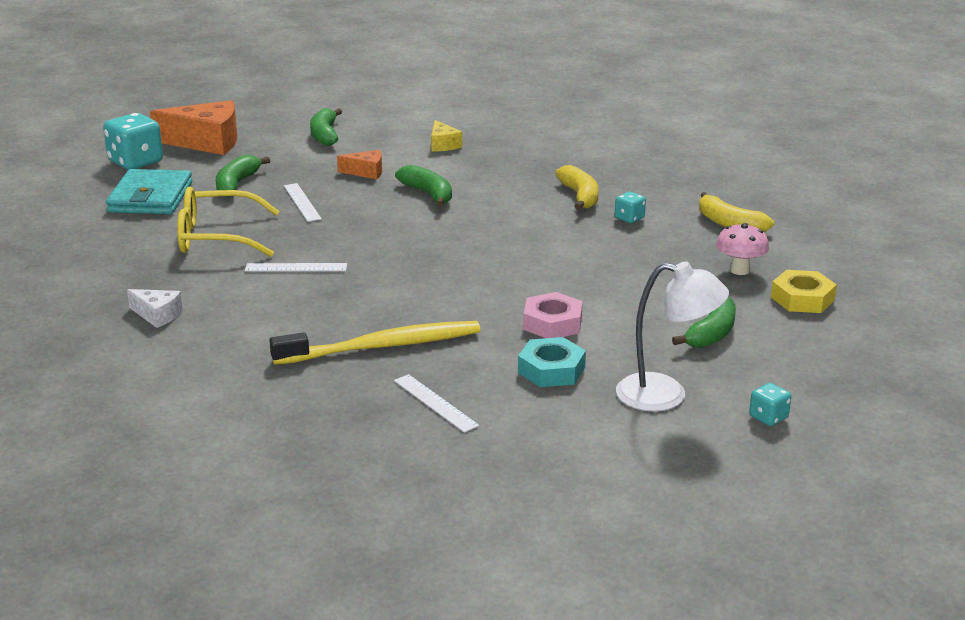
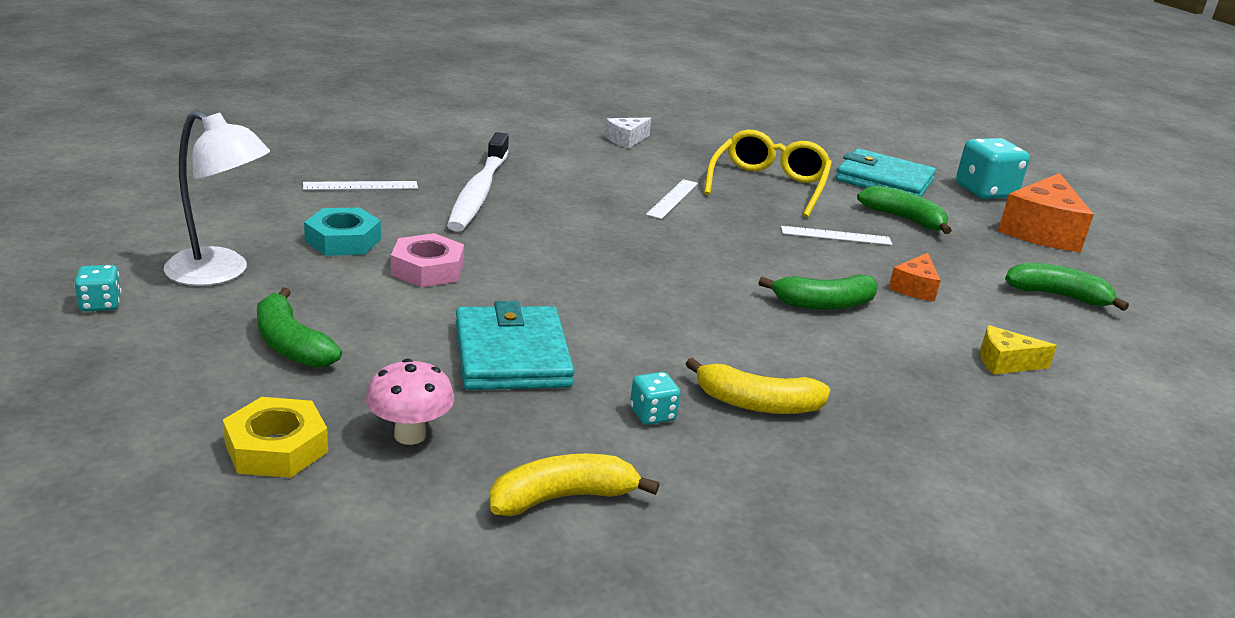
camera: 110 degrees right, 0 degrees up
yellow toothbrush [269,321,481,365] -> white toothbrush [447,132,509,232]
white lamp [616,262,729,412] -> white lamp turned 105 degrees counterclockwise [164,111,270,286]
none -> turquoise wallet [456,301,575,390]

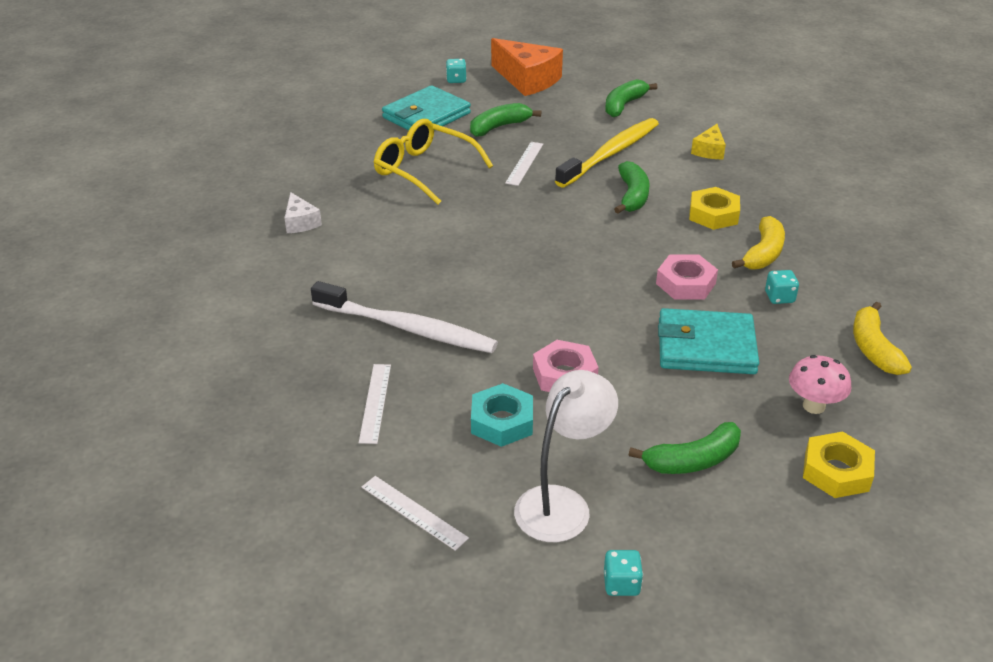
camera: 70 degrees left, 10 degrees up
white ruler [646,179,698,219] -> white ruler moved to [362,476,469,551]
orange cheese [889,253,941,301] -> yellow toothbrush [555,118,659,188]
turquoise dice [956,138,1030,199] -> turquoise dice [446,59,467,83], size x0.50
none -> pink nut [656,255,718,300]
none -> yellow nut [689,187,740,230]

